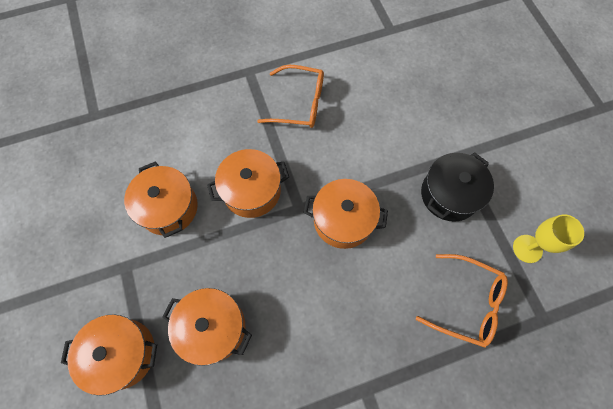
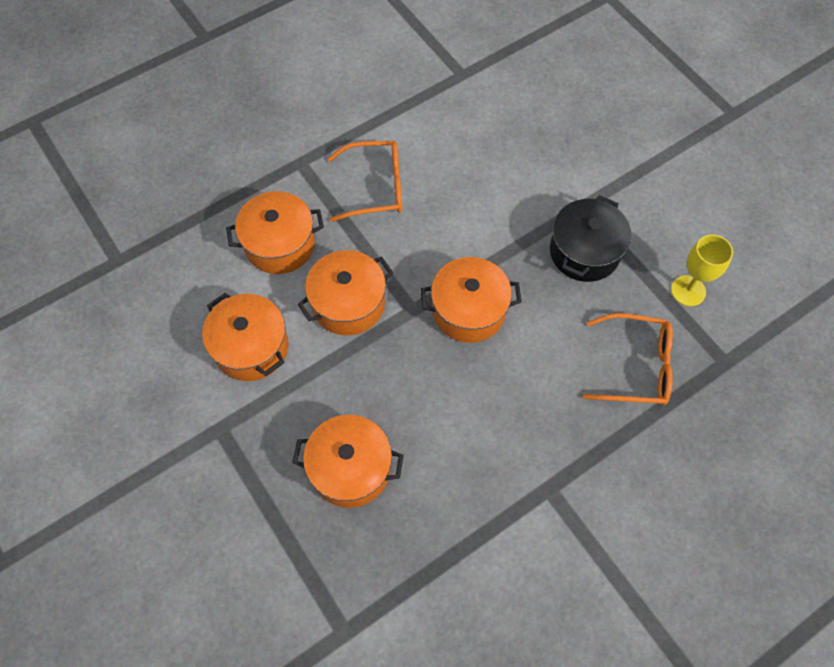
camera: 15 degrees left, 5 degrees down
orange pot [61,314,157,396] -> orange pot moved to [226,191,324,274]

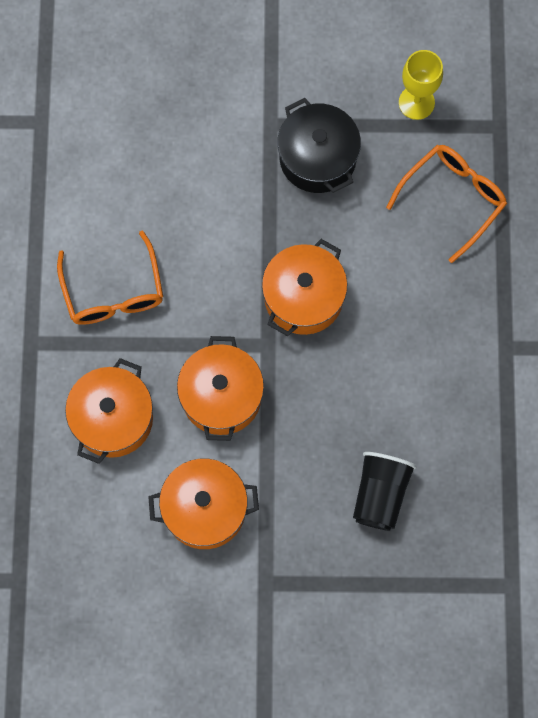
camera: 55 degrees left, 10 degrees up
orange pot [292,415,404,508] -> black cup [353,452,416,531]
orange glasses [327,141,402,222] -> orange glasses turned 135 degrees clockwise [57,231,163,325]

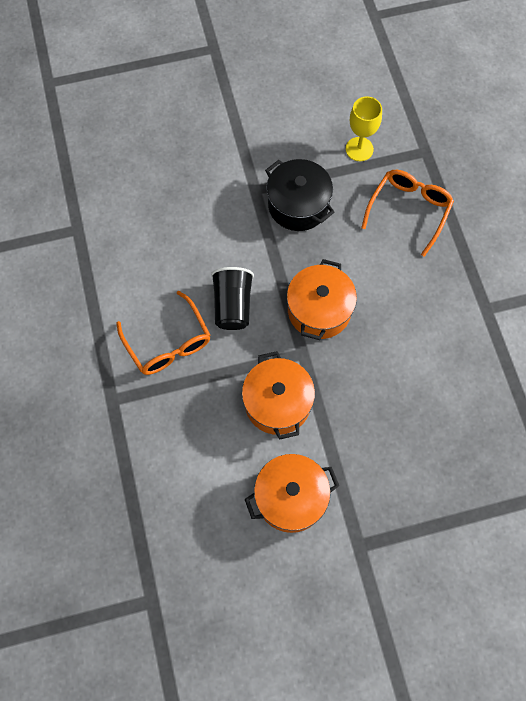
camera: 15 degrees left, 5 degrees down
orange pot [65,358,153,464] -> none
black cup [353,452,416,531] -> black cup moved to [211,267,254,330]

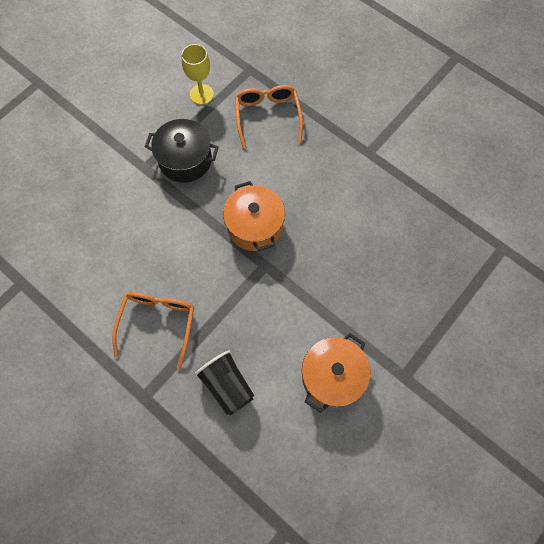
camera: 35 degrees left, 0 degrees up
orange glasses [117,291,210,375] -> orange glasses turned 105 degrees counterclockwise [112,292,194,369]
black cup [211,267,254,330] -> black cup moved to [195,350,254,416]
orange pot [242,351,315,440] -> none

